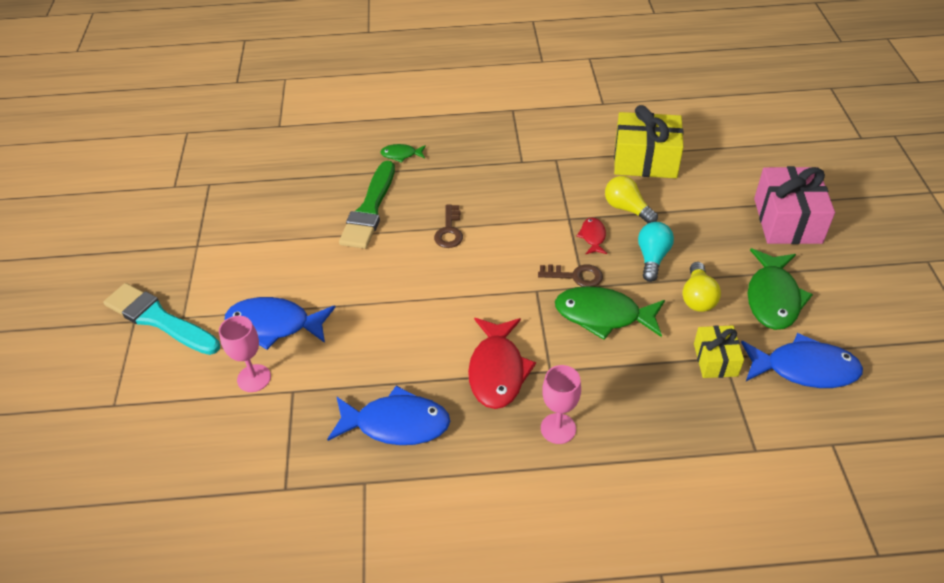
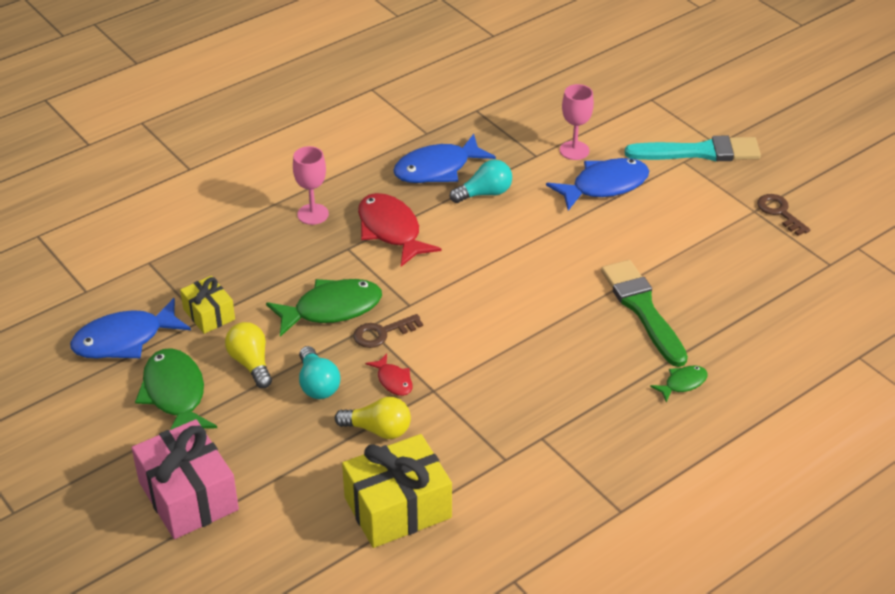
camera: 145 degrees right, 5 degrees down
brown key [434,204,463,248] -> brown key moved to [757,194,810,236]
none -> turquoise light bulb [449,160,512,203]

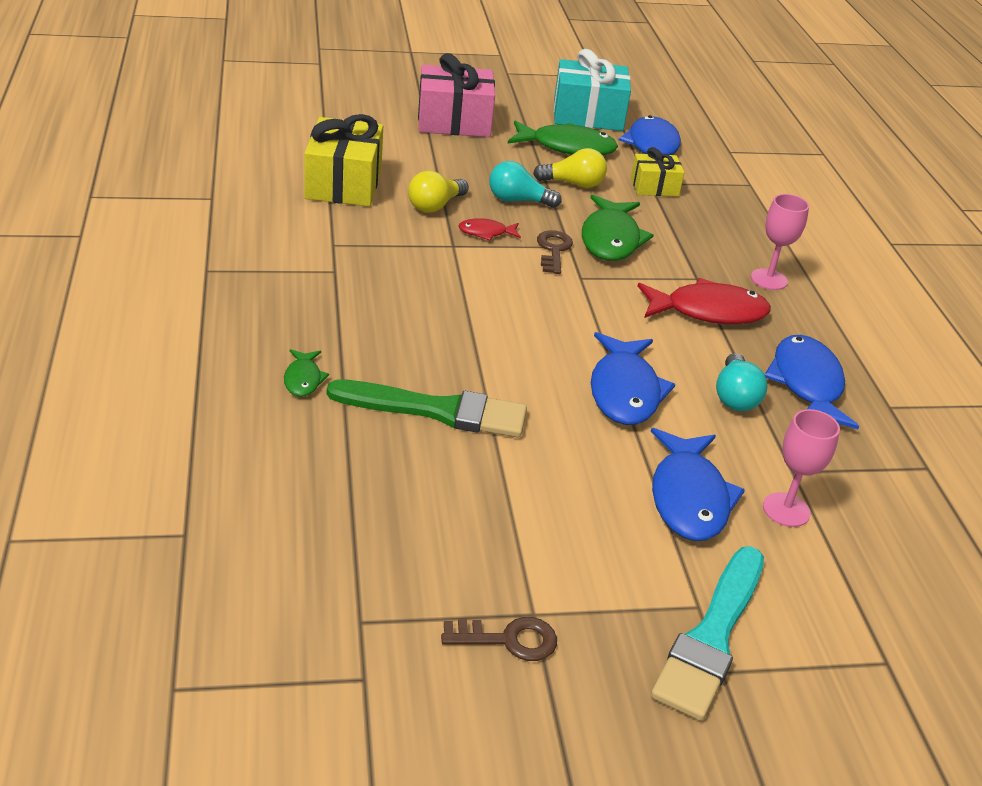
camera: 115 degrees right, 5 degrees down
none -> turquoise gift [553,49,631,131]
none -> blue fish [591,332,675,425]

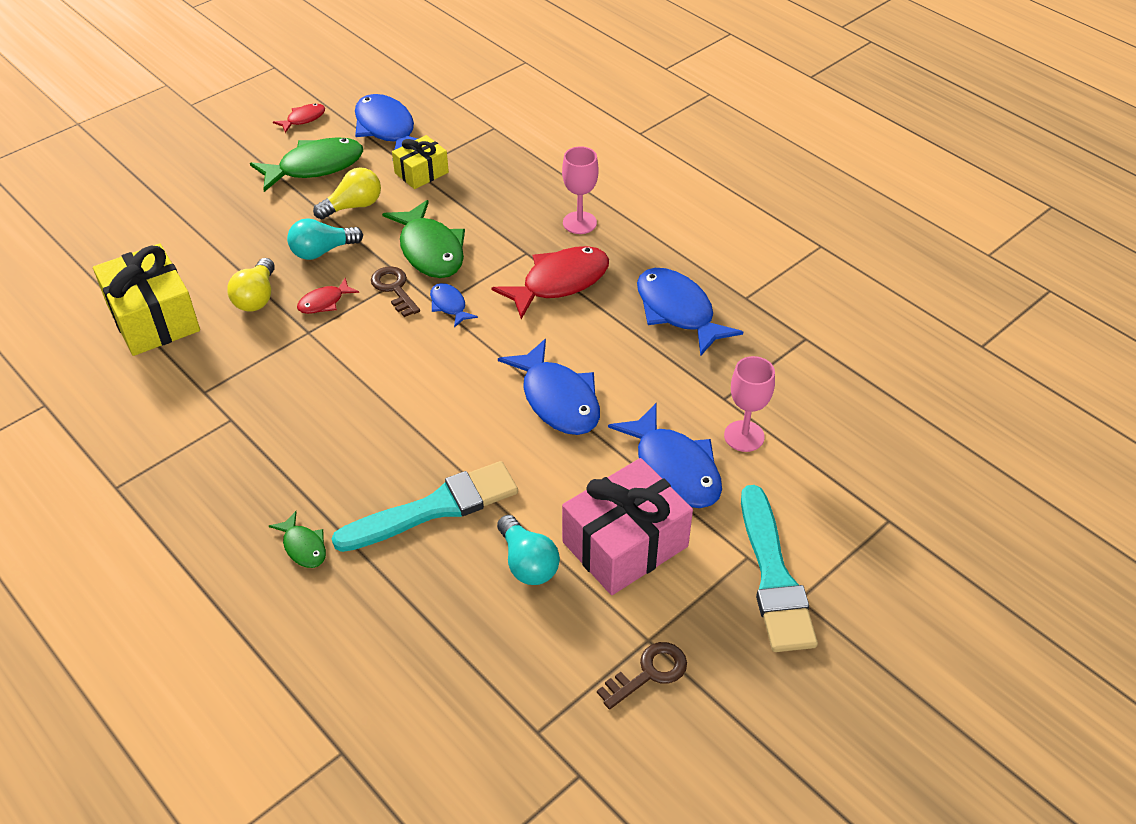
camera: 30 degrees left, 10 degrees up
green brush [327,379,527,437] -> turquoise brush [331,461,518,552]
pink gift [418,53,495,137] -> pink gift moved to [562,458,693,595]
turquoise gift [553,49,631,131] -> red fish [273,104,325,133]
turquoise light bulb [716,353,767,411] -> turquoise light bulb moved to [497,515,560,585]
none -> blue fish [430,283,478,328]

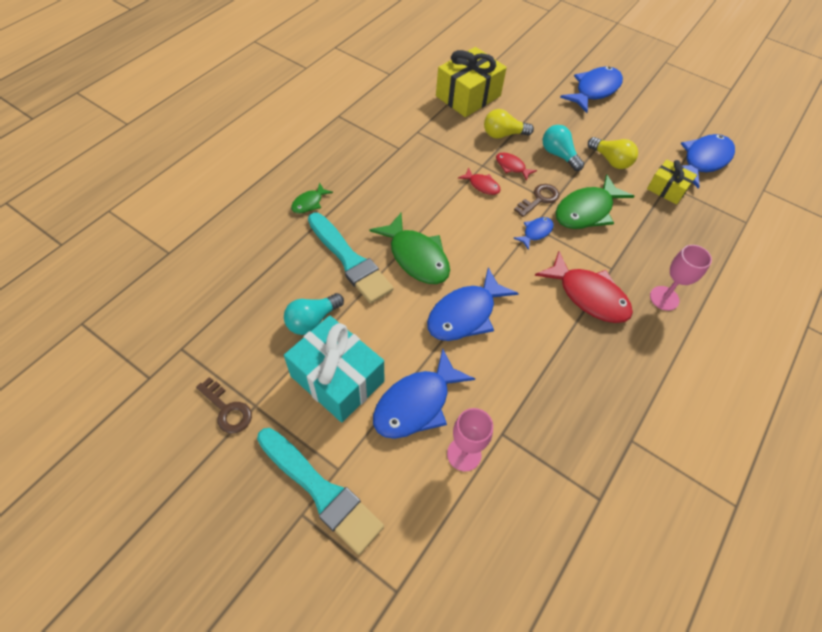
camera: 75 degrees right, 10 degrees up
green fish [250,137,363,192] -> green fish moved to [369,213,450,284]
red fish [273,104,325,133] -> red fish moved to [458,167,500,195]
pink gift [562,458,693,595] -> turquoise gift [284,315,384,423]
blue fish [637,268,743,356] -> blue fish moved to [560,67,623,113]
turquoise brush [741,485,818,652] -> turquoise brush turned 120 degrees counterclockwise [257,428,384,555]

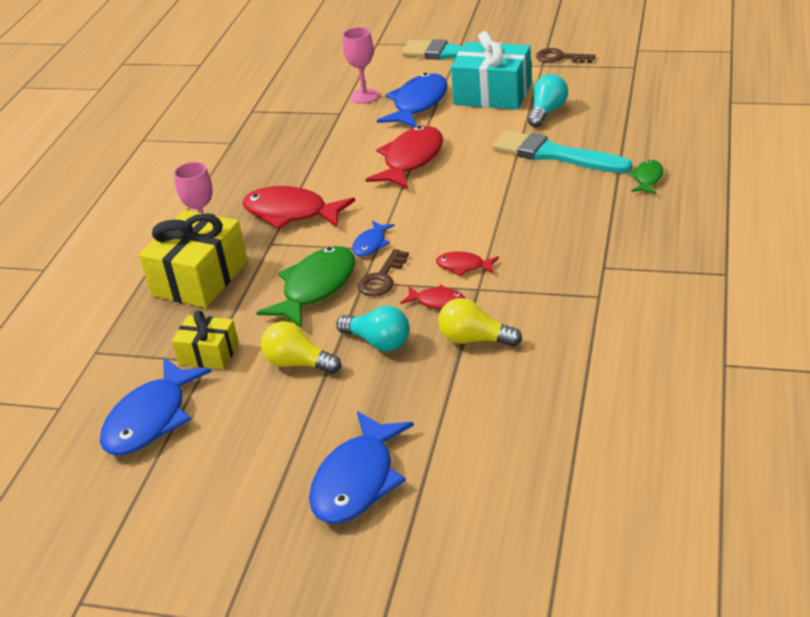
camera: 165 degrees right, 20 degrees down
green fish [369,213,450,284] -> none
blue fish [427,268,519,341] -> red fish [365,126,443,189]
yellow gift [436,47,507,117] -> yellow gift moved to [139,210,248,308]
yellow light bulb [484,109,534,139] -> yellow light bulb turned 135 degrees counterclockwise [438,298,522,347]

